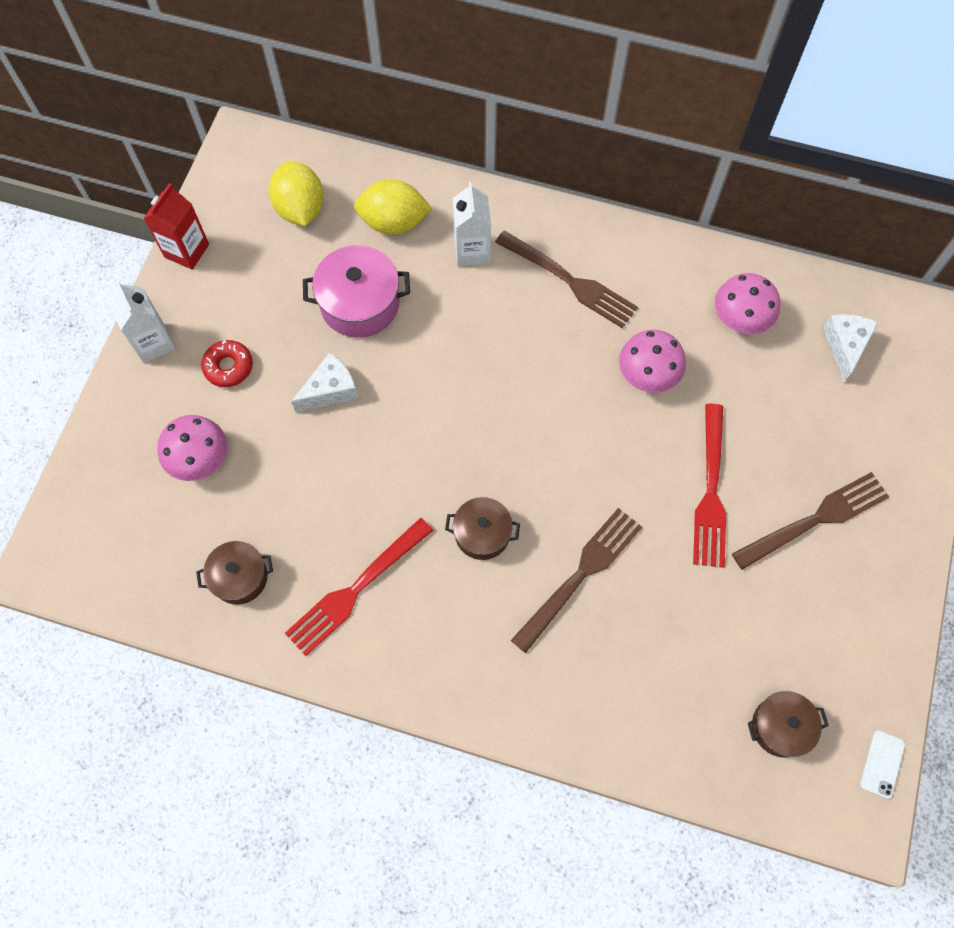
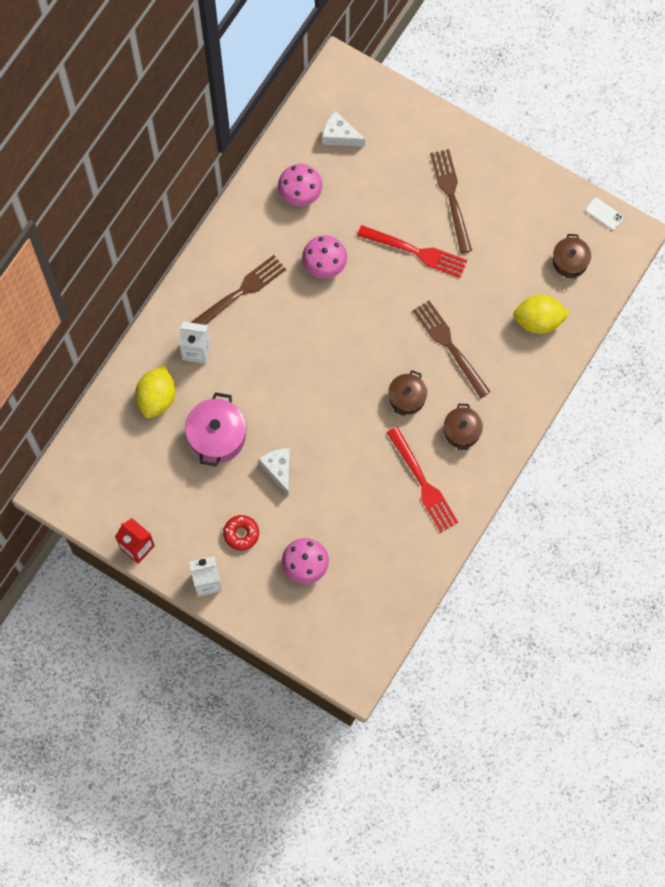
camera: 75 degrees left, 5 degrees up
brown pot [196,541,273,605] -> brown pot moved to [444,404,483,450]
yellow lemon [269,161,324,226] -> yellow lemon moved to [513,295,570,334]

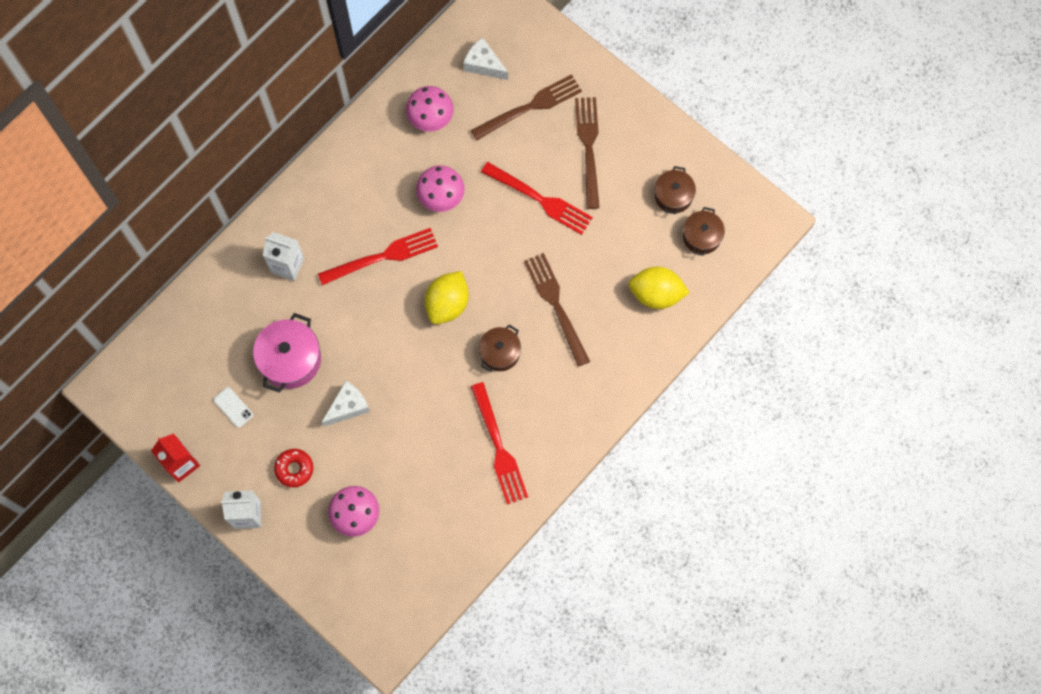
camera: 10 degrees right, 0 degrees up
yellow lemon [135,365,176,418] -> yellow lemon moved to [425,271,469,324]
brown fork [190,255,286,325] -> brown fork moved to [470,74,582,141]
white cheese [258,448,290,496] -> white cheese turned 60 degrees clockwise [322,381,370,427]
brown pot [444,404,483,450] -> brown pot moved to [655,166,696,214]
white phone [585,198,624,230] -> white phone moved to [213,387,253,428]
none -> red fork [318,228,438,285]

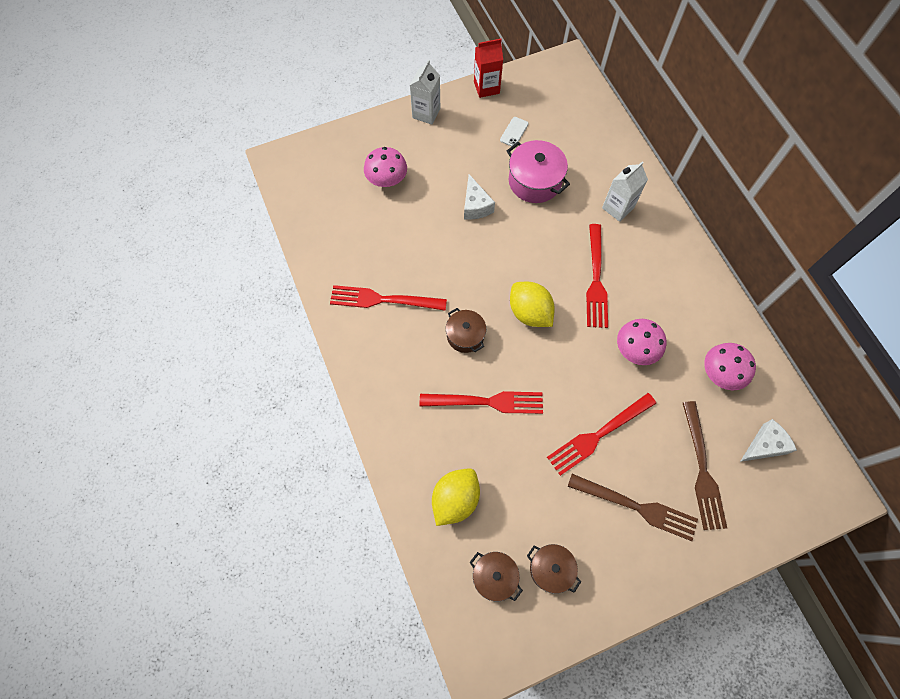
camera: 115 degrees right, 5 degrees down
white phone [213,387,253,428] -> white phone turned 45 degrees counterclockwise [500,117,529,147]
red donut [274,449,313,487] -> none
brown fork [524,253,590,367] -> red fork [420,391,543,414]

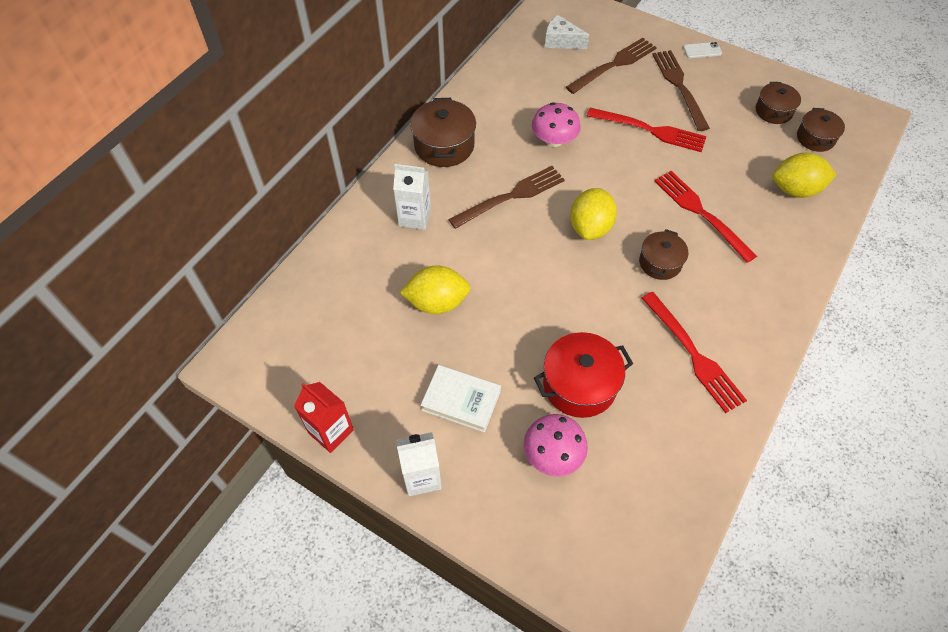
camera: 125 degrees left, 10 degrees down
white cheese [464,174,495,220] -> none
white phone [500,117,529,147] -> white phone moved to [683,42,722,58]
pink pot [507,140,570,203] -> yellow lemon [400,266,471,314]
red fork [586,224,608,328] -> brown fork [448,166,565,229]
pink mushroom [704,343,756,390] -> none
none -> brown pot [410,98,476,167]
none -> white book [421,365,501,432]
none -> red pot [534,332,633,418]

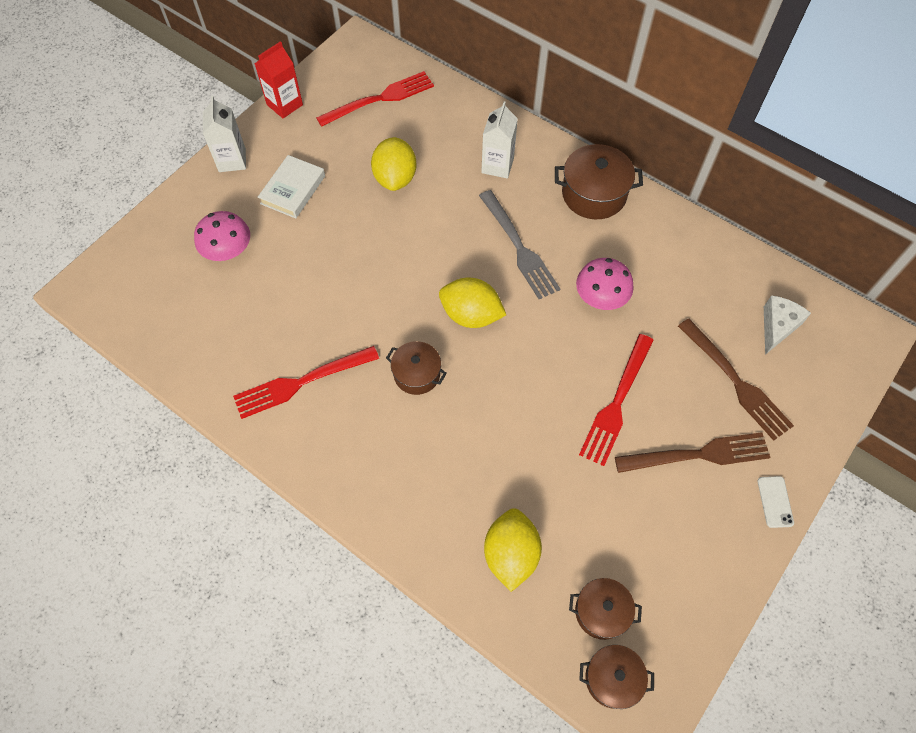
camera: 95 degrees right, 5 degrees up
brown fork [448,166,565,229] -> grey fork [479,190,560,299]
red pot [534,332,633,418] -> none
red fork [654,171,757,263] -> red fork moved to [316,71,434,127]
brown pot [756,82,801,124] -> brown pot moved to [579,645,654,709]

